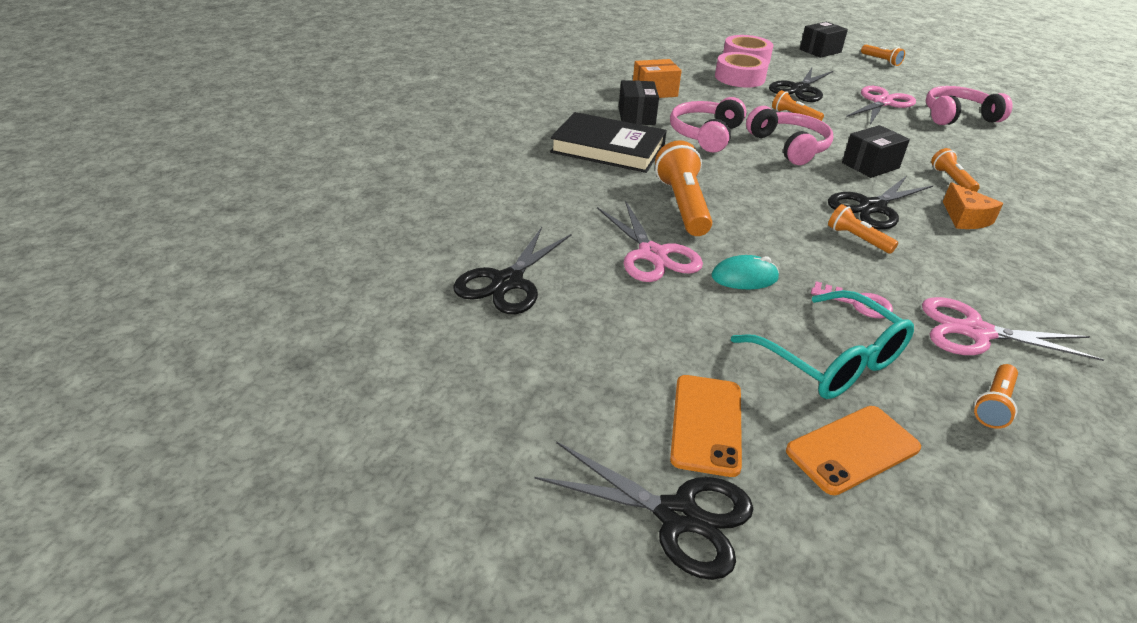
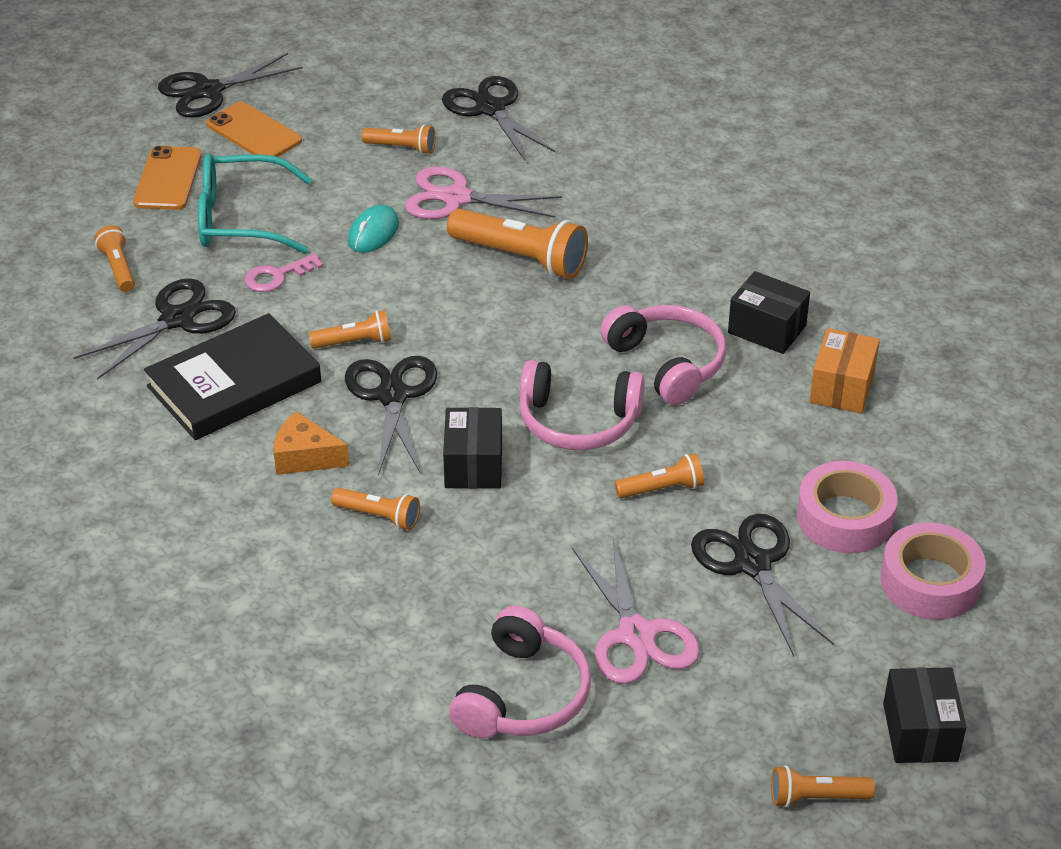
camera: 125 degrees right, 5 degrees up
black book [550,112,667,173] -> black book moved to [144,313,321,440]
pink scissors [922,297,1105,361] -> black scissors [73,278,236,380]
none -> orange flashlight [362,124,435,154]

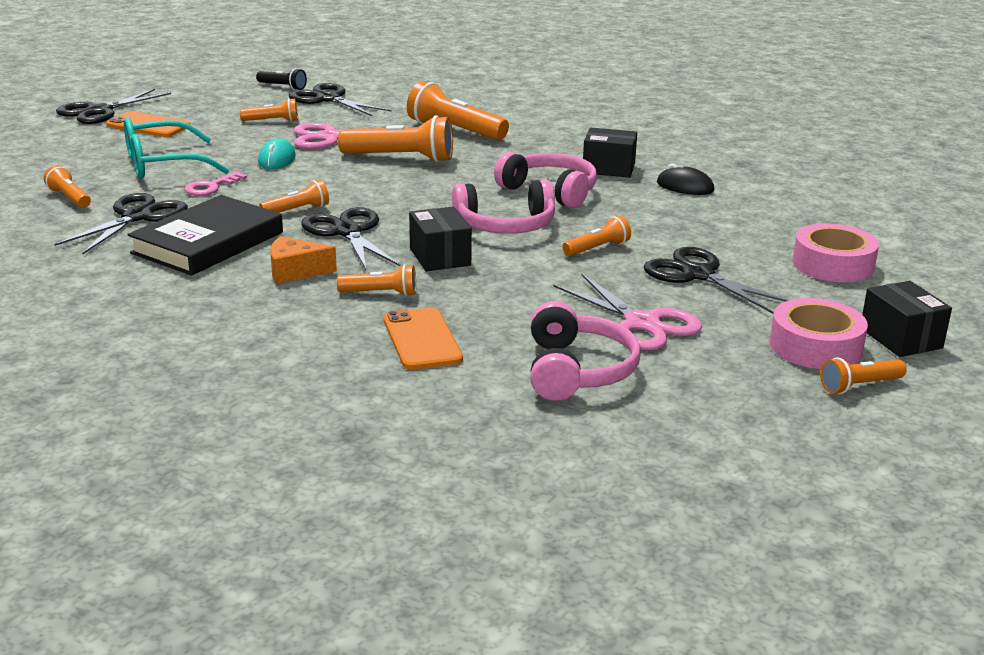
camera: 20 degrees left, 15 degrees down
orange phone [133,146,202,210] -> orange phone moved to [384,307,463,370]
pink tape [797,461,898,553] -> pink tape moved to [770,298,868,369]
orange box [809,328,880,414] -> black mouse [657,164,715,195]
none -> black flashlight [256,68,307,90]
none -> orange flashlight [407,81,509,140]

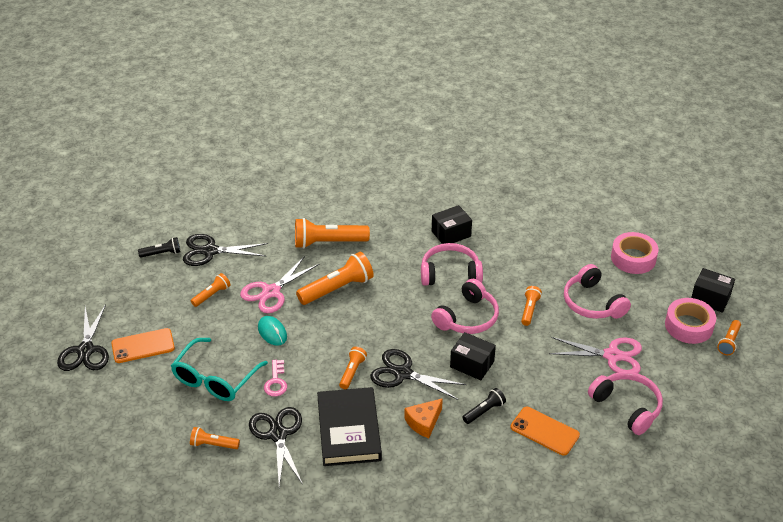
camera: 40 degrees left, 15 degrees up
orange flashlight [337,264,416,296] -> black flashlight [462,388,506,424]
black scissors [643,247,789,313] -> pink headphones [564,264,631,319]
black mouse [657,164,715,195] -> none

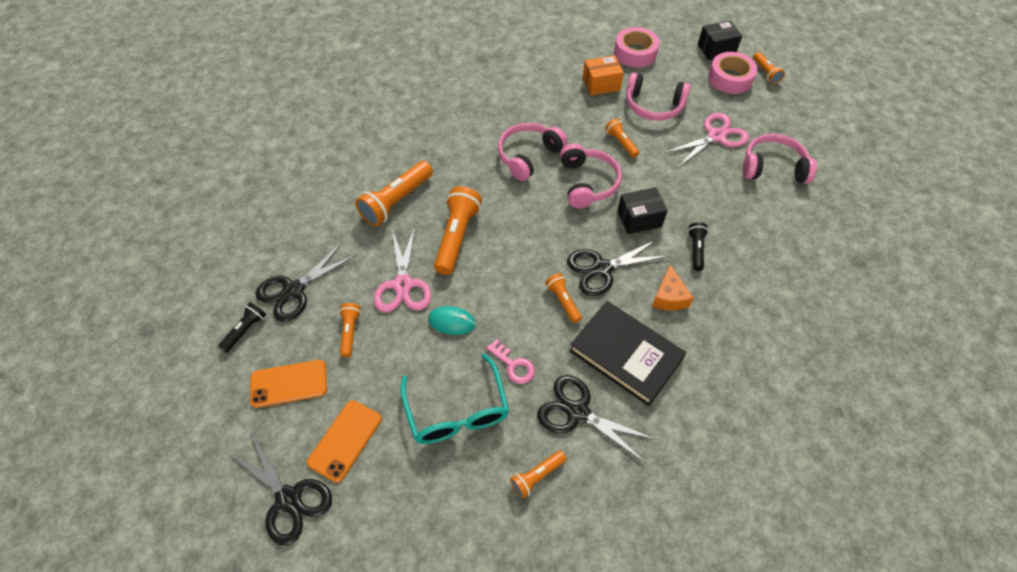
camera: 45 degrees left, 15 degrees up
black box [432,205,472,244] -> none
orange phone [511,407,580,456] -> orange phone moved to [250,360,327,408]
none -> orange box [583,55,624,96]

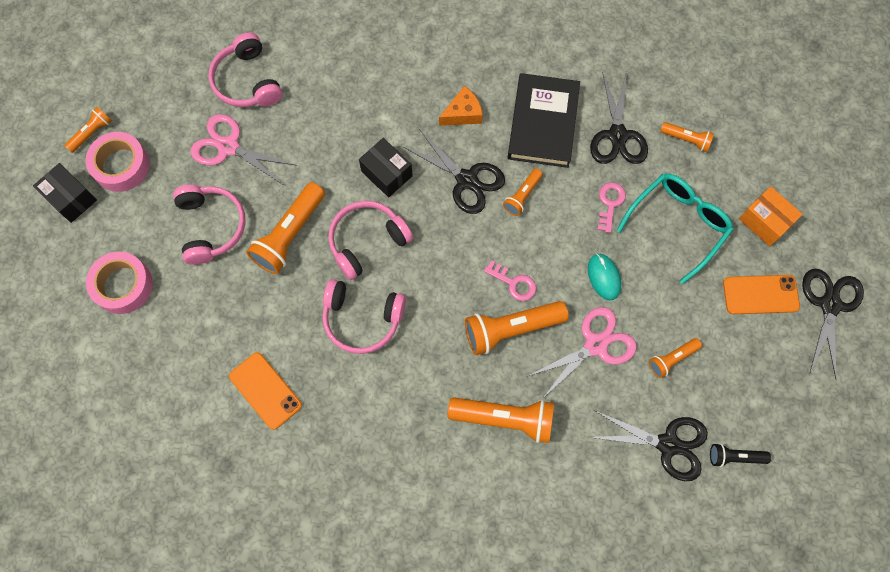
camera: 120 degrees left, 15 degrees up
orange phone [250,360,327,408] -> orange phone moved to [229,352,302,430]
orange box [583,55,624,96] -> orange box moved to [739,186,803,246]
orange flashlight [605,118,639,158] -> orange flashlight [246,182,325,274], size x1.84
black flashlight [688,222,708,271] -> none
none -> pink key [484,260,536,301]

